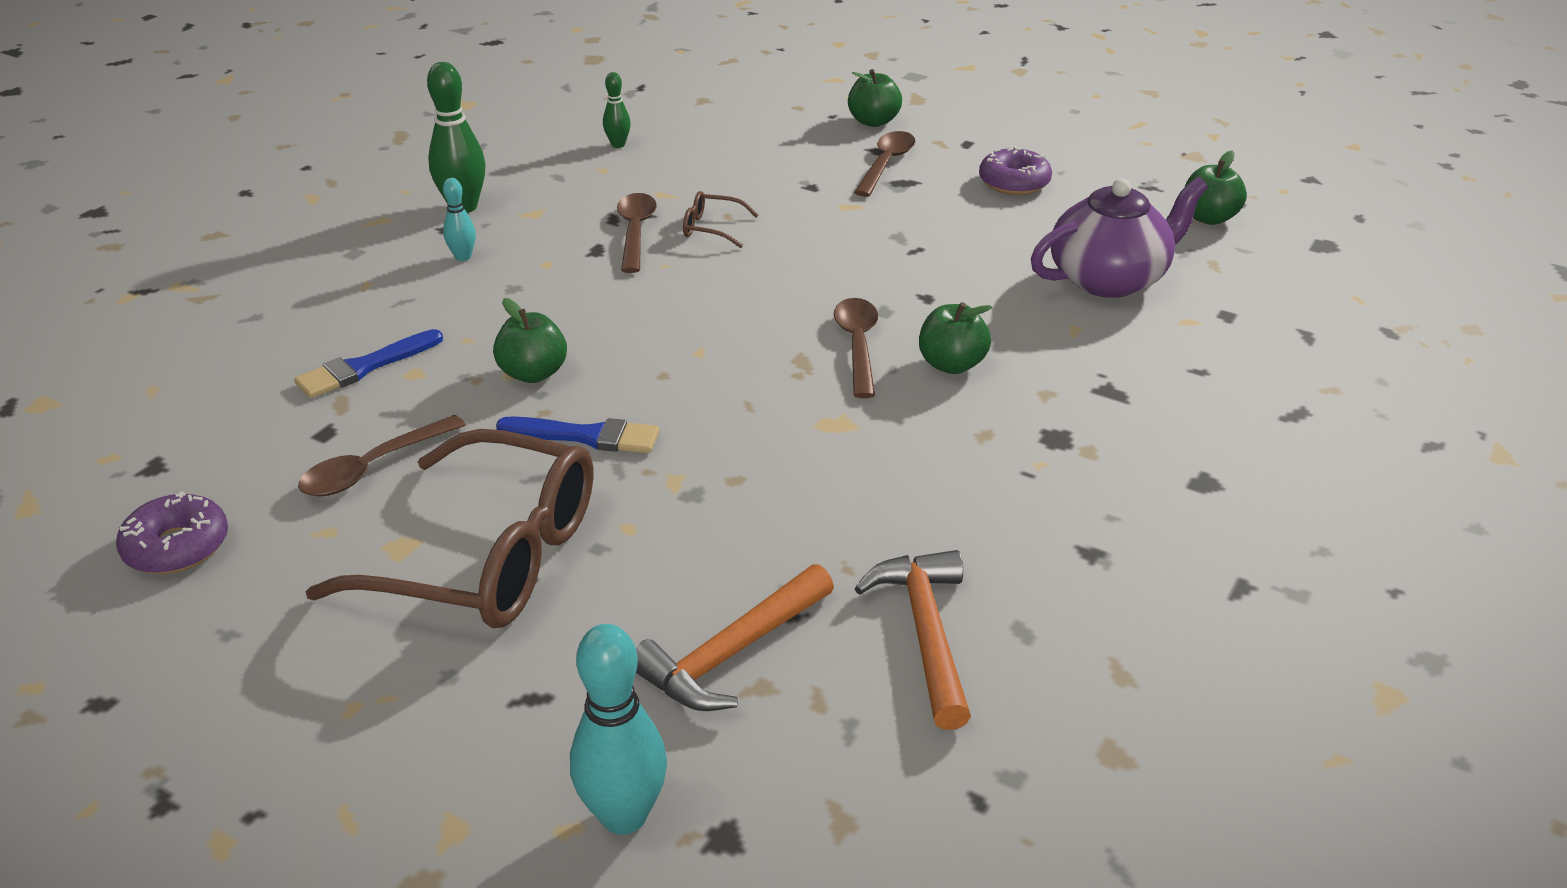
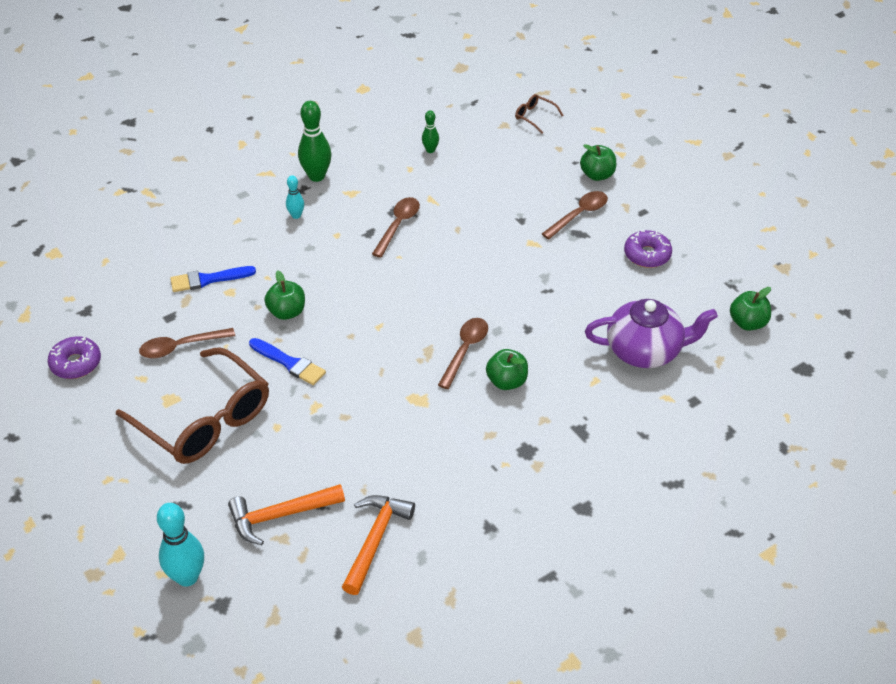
camera: 25 degrees right, 10 degrees up
brown glasses [683,191,759,248] -> brown glasses moved to [515,94,564,134]

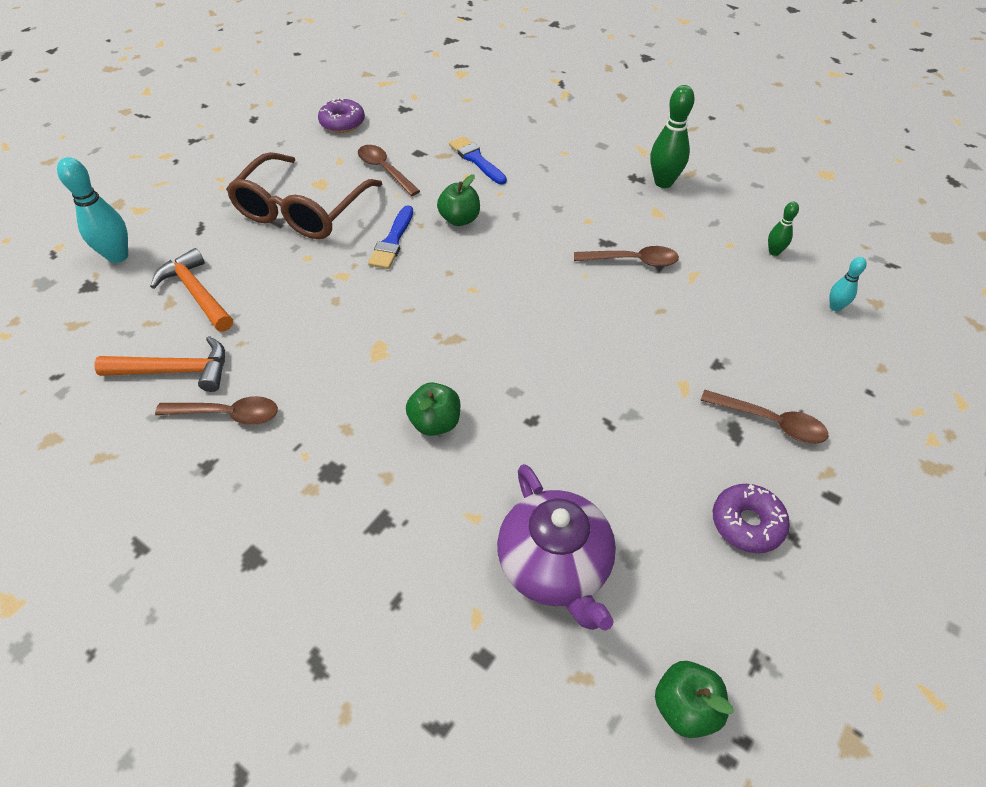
camera: 70 degrees right, 5 degrees up
turquoise bowling pin [286,175,304,219] -> turquoise bowling pin moved to [829,257,867,311]
brown spoon [438,318,488,389] -> brown spoon moved to [155,396,278,425]
brown glasses [515,94,564,134] -> none
green apple [580,144,616,181] -> none

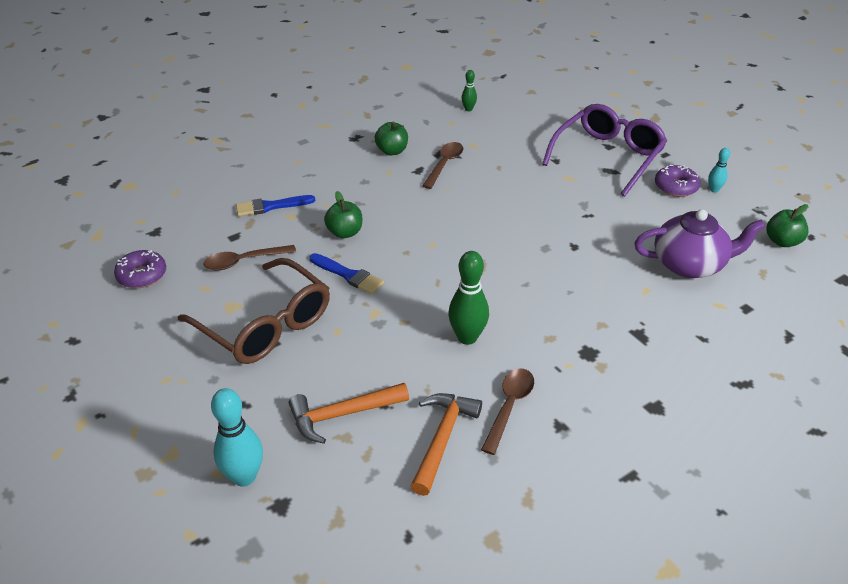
camera: 70 degrees left, 10 degrees down
green apple [406,382,460,436] -> green apple moved to [374,122,408,155]
green bowling pin [650,85,695,188] -> green bowling pin moved to [448,251,489,345]
brown spoon [700,390,828,444] -> purple glasses [542,104,667,197]
turquoise bowling pin [829,257,867,311] -> turquoise bowling pin moved to [708,148,730,193]

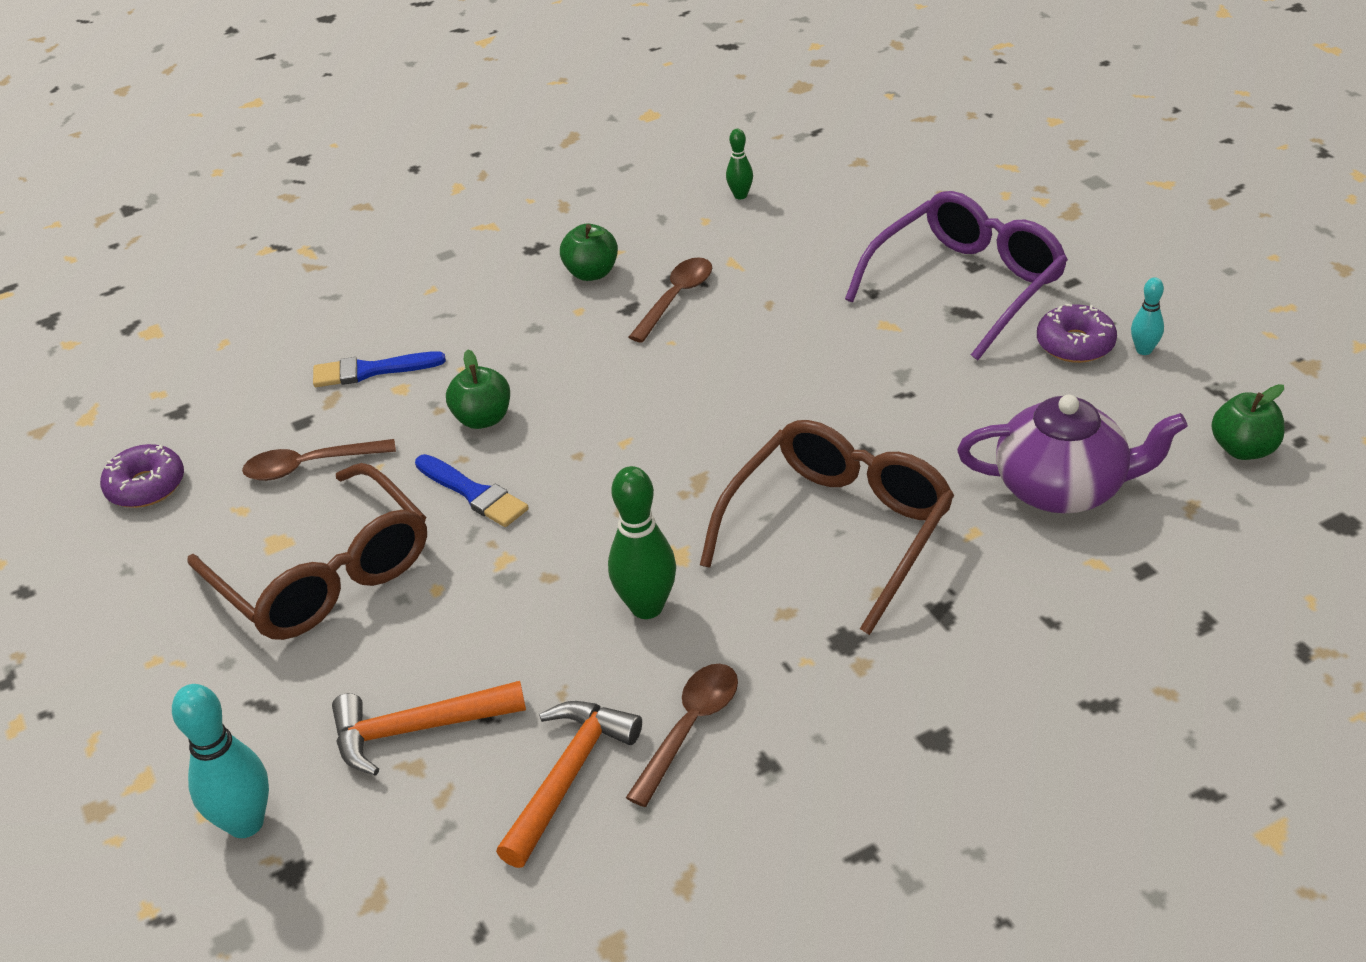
camera: 10 degrees right, 0 degrees up
none -> brown glasses [700,420,954,635]

